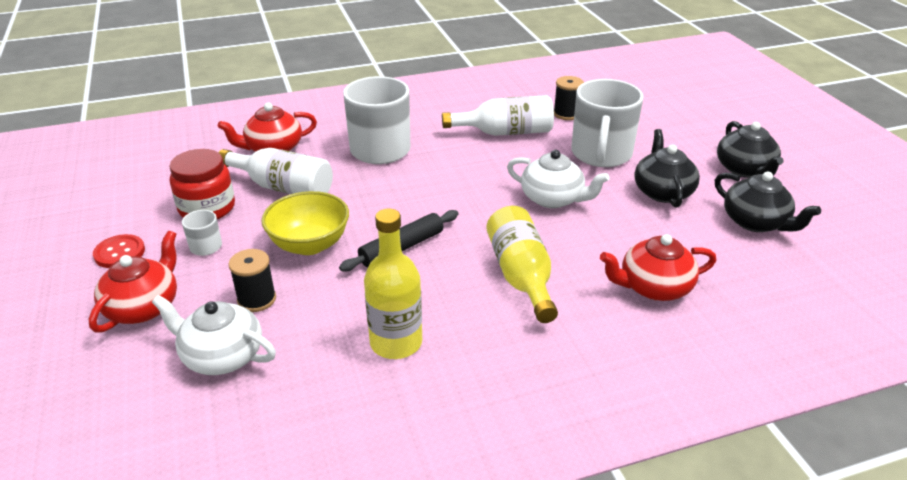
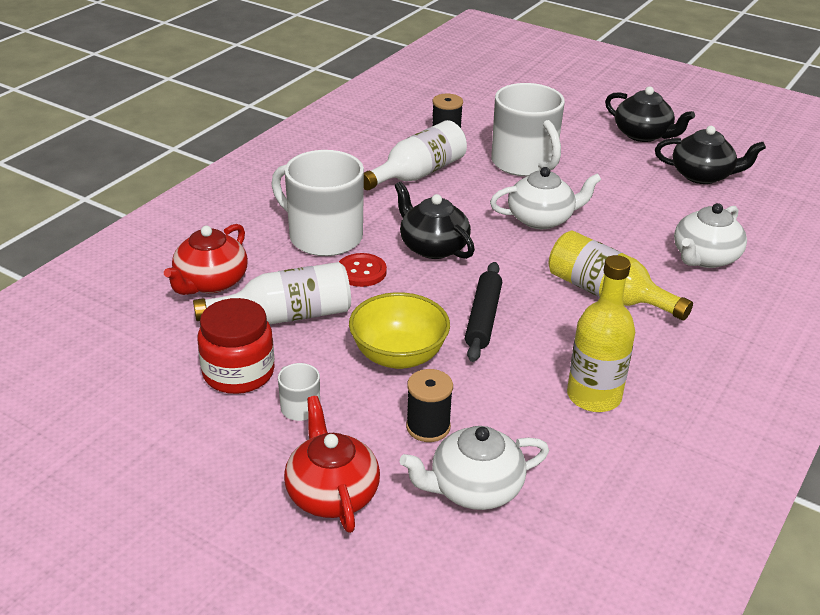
camera: 40 degrees left, 0 degrees up
red button [93,234,145,268] -> red button moved to [339,253,387,287]
red teapot [600,234,716,301] -> white teapot [674,203,747,268]
black teapot [634,129,700,207] -> black teapot moved to [394,182,475,259]

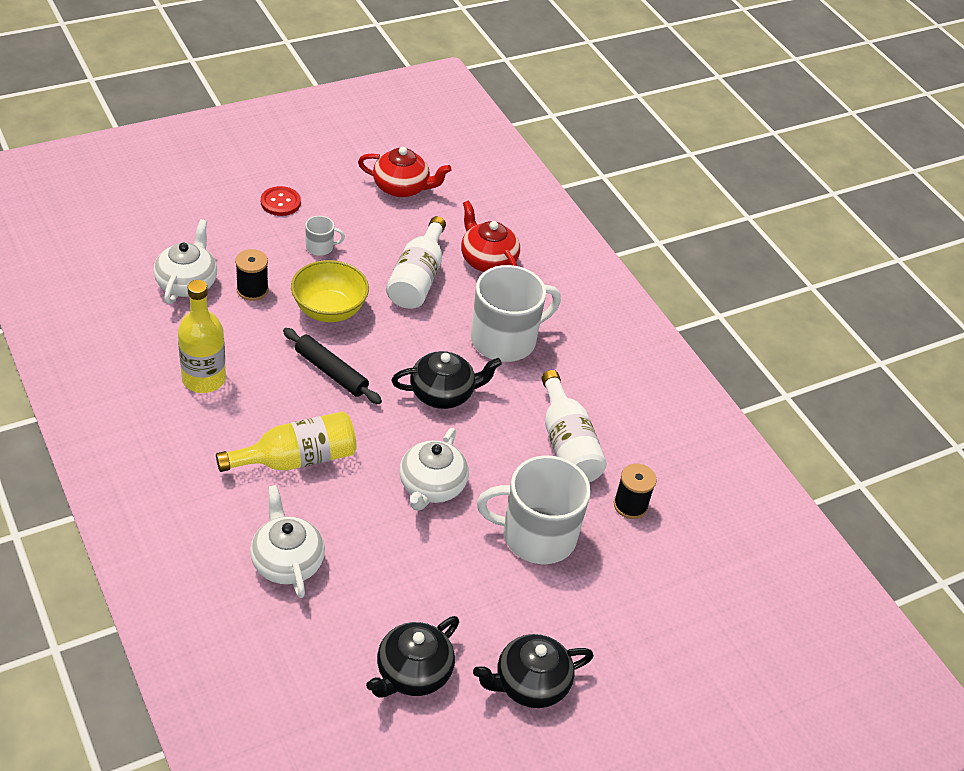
camera: 115 degrees right, 10 degrees up
red jar [198,298,275,394] -> none
red teapot [284,396,380,533] -> red teapot moved to [358,147,451,197]
red button [339,253,387,287] -> red button moved to [261,186,301,216]

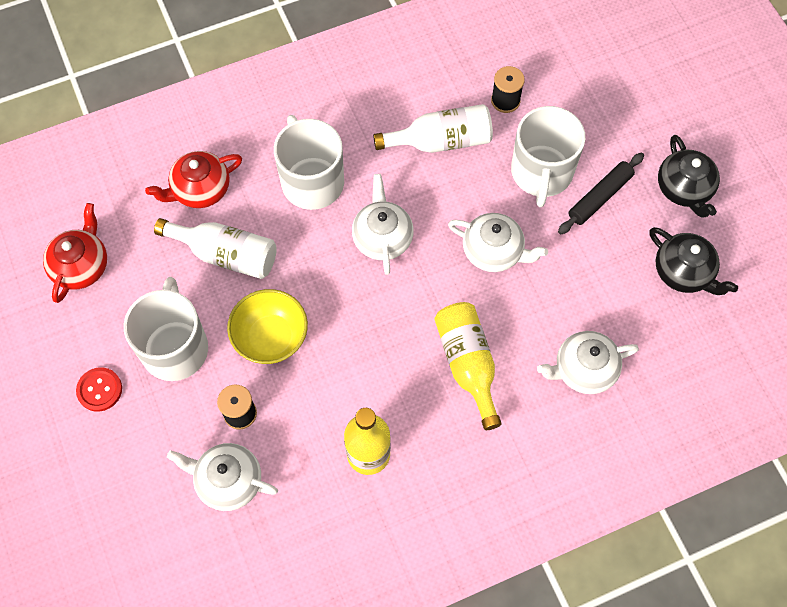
camera: 80 degrees left, 20 degrees up
black rolling pin [283,328,382,404] -> black rolling pin moved to [558,153,644,234]
white mug [305,216,345,256] -> white mug [124,277,208,381], size x2.29
black teapot [391,351,502,409] -> white teapot [352,174,414,275]

